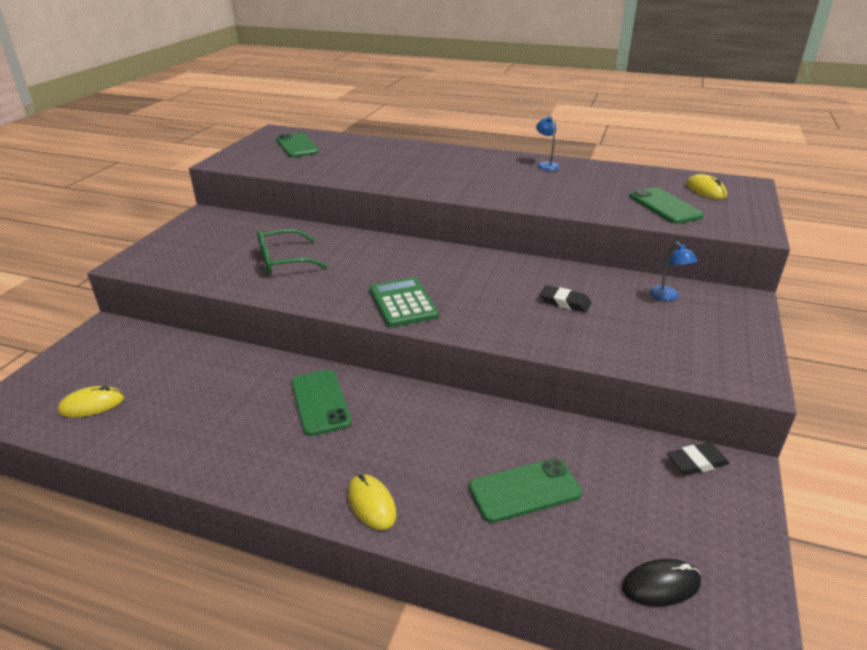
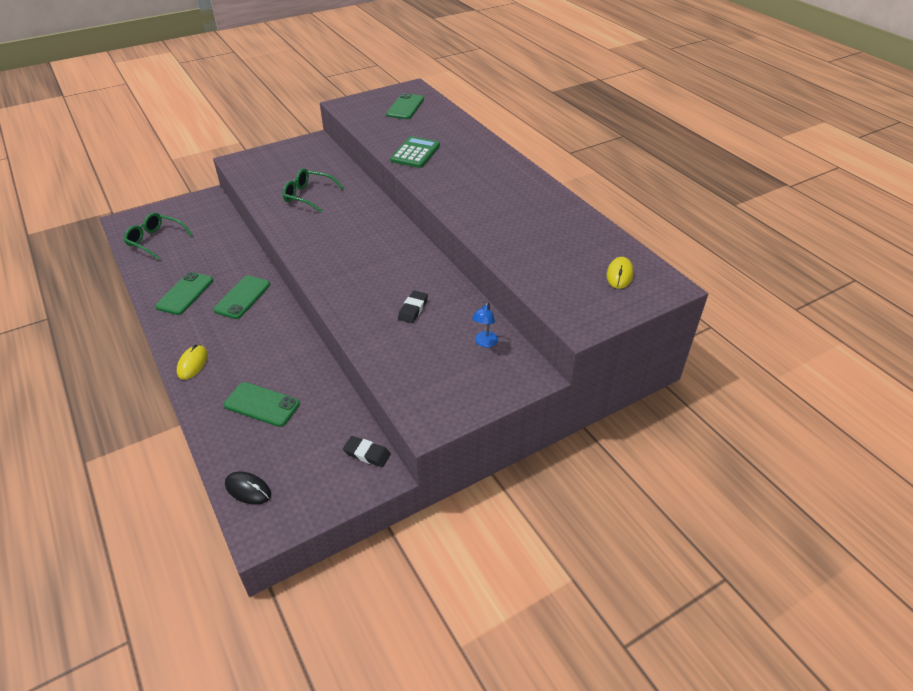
camera: 40 degrees right, 10 degrees up
yellow mouse [58,386,125,417] -> green glasses [124,212,193,260]
green calculator [370,277,439,327] -> green calculator moved to [390,136,440,168]
blue lamp [536,116,560,171] -> none
black eraser [540,285,591,313] -> black eraser turned 45 degrees clockwise [398,291,428,323]
green phone [630,187,704,224] -> green phone moved to [155,272,213,315]

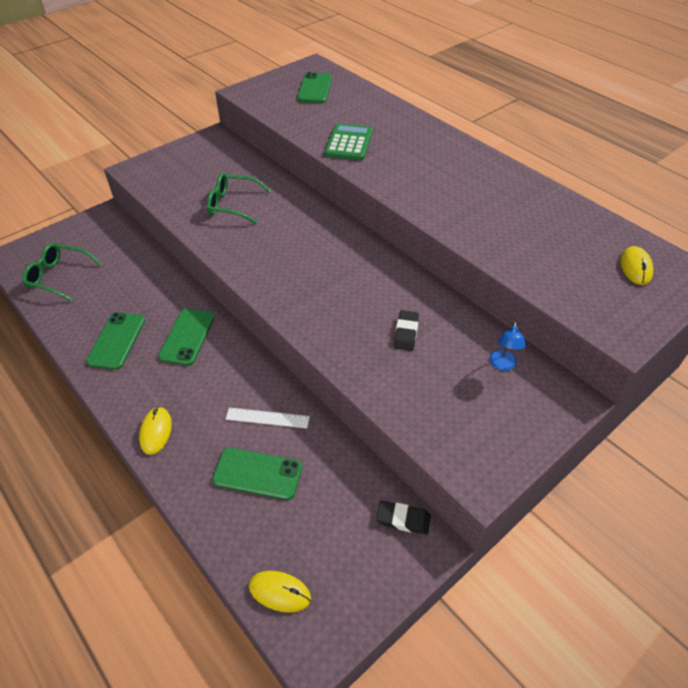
camera: 10 degrees left, 5 degrees up
black mouse [225,471,271,505] -> yellow mouse [249,571,311,613]
none -> white ruler [226,408,310,428]

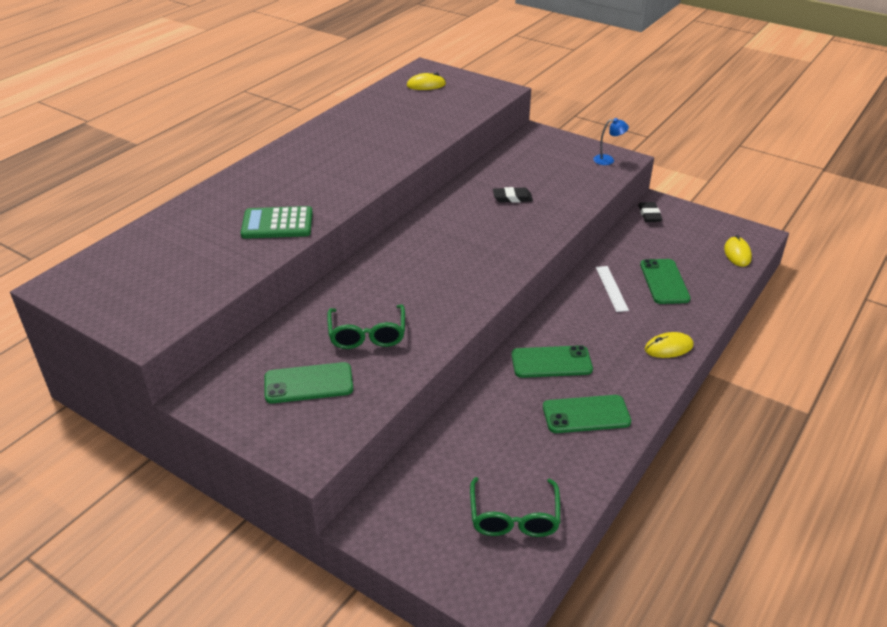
camera: 105 degrees left, 10 degrees down
green phone [297,72,332,103] -> green phone moved to [265,362,353,403]
blue lamp [489,322,526,371] -> blue lamp moved to [593,118,629,165]

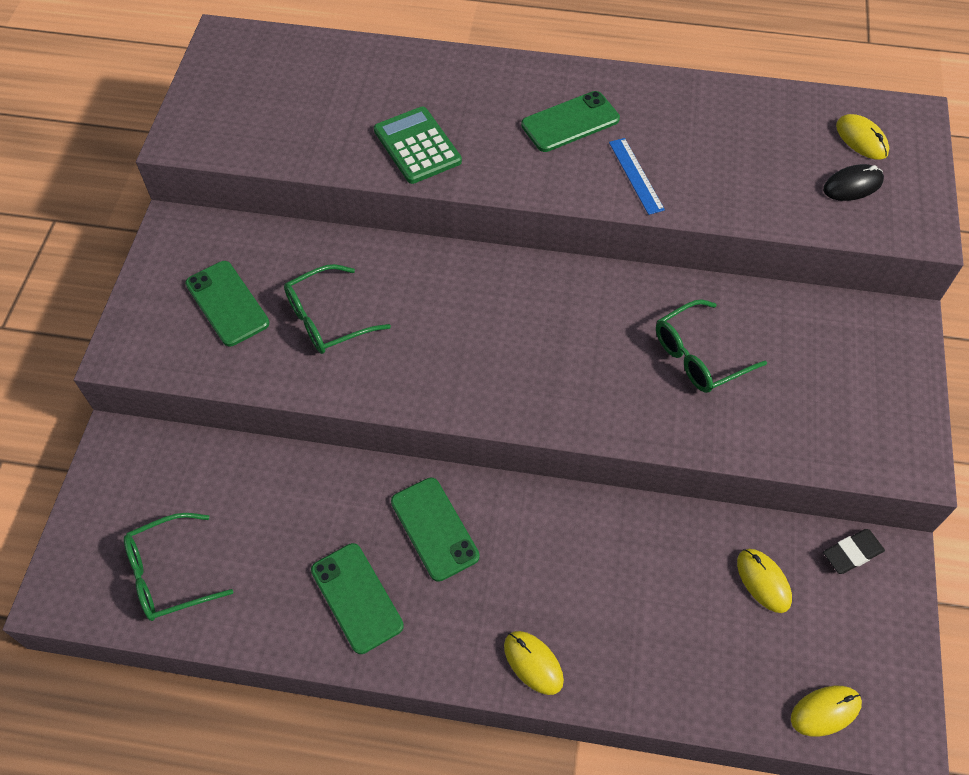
camera: 65 degrees right, 20 degrees up
black eraser [493,187,533,203] -> green glasses [656,299,767,393]
blue lamp [593,118,629,165] -> none
white ruler [596,266,629,312] -> none
green phone [640,259,691,304] -> green phone moved to [521,91,620,152]
none -> blue ruler [609,138,665,215]
none -> yellow mouse [737,549,792,613]
none -> black mouse [823,164,884,201]

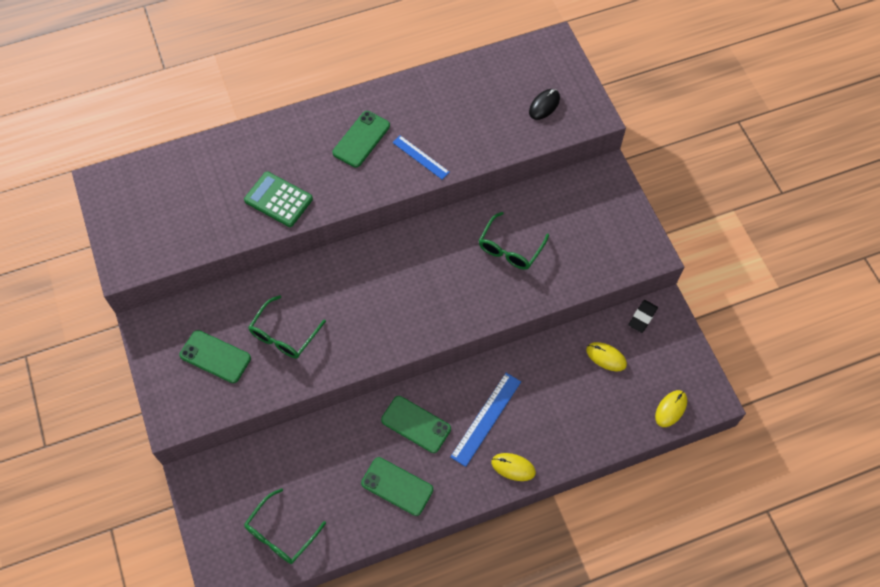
camera: 30 degrees left, 5 degrees up
yellow mouse [836,114,889,160] -> none
none -> blue ruler [450,373,521,467]

